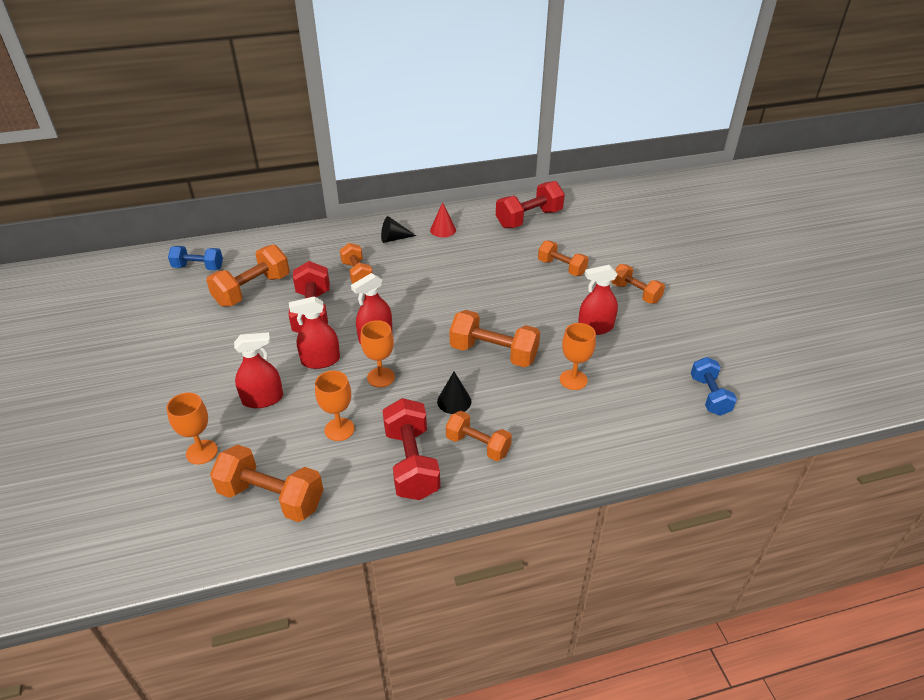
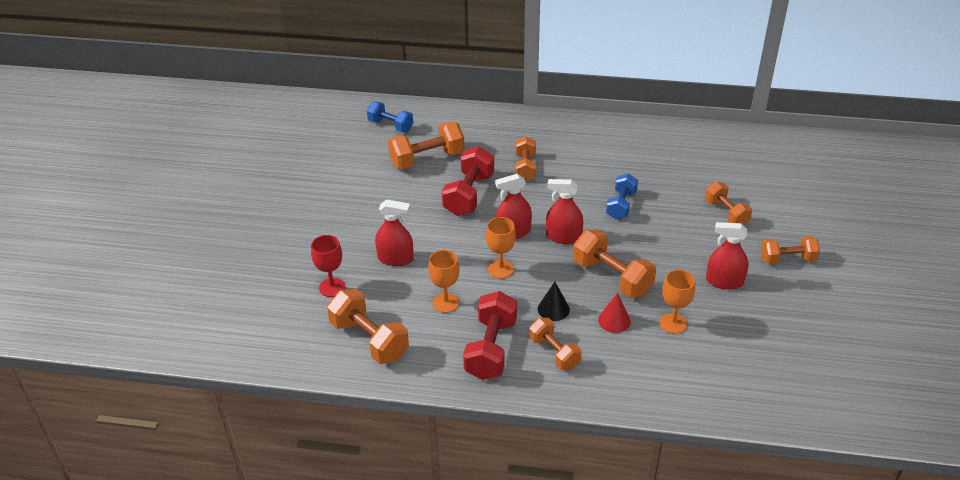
camera: 25 degrees right, 0 degrees up
orange goblet [166,393,218,465] -> red goblet [311,235,345,297]
red spray bottle [289,296,340,369] -> red spray bottle moved to [546,179,583,244]
black cone [381,216,416,243] -> none
red cone [430,202,456,237] -> red cone moved to [598,293,631,333]
red dumbbell [496,181,565,228] -> none
orange dumbbell [611,264,665,304] -> orange dumbbell turned 75 degrees counterclockwise [761,236,820,264]
blue dumbbell [691,357,737,416] -> blue dumbbell moved to [606,173,638,219]

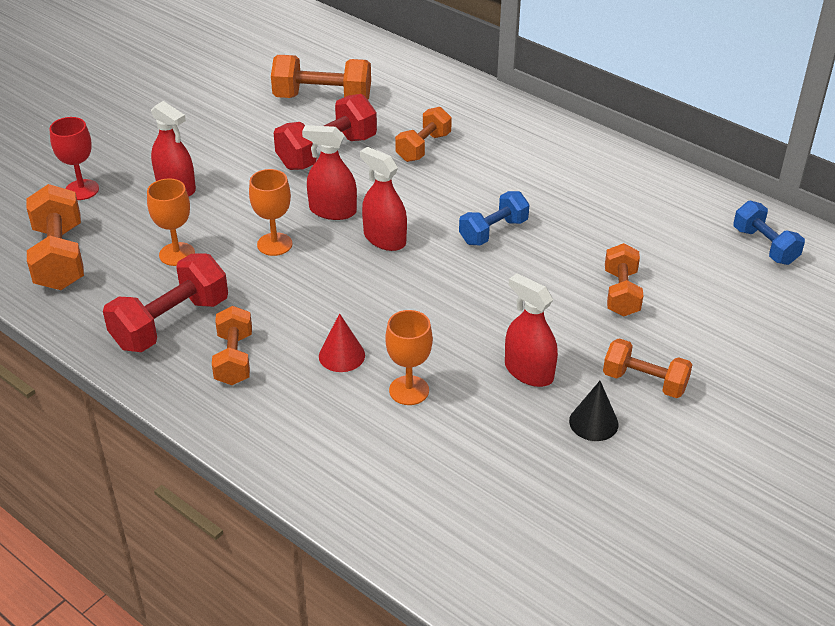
camera: 30 degrees right, 0 degrees up
blue dumbbell [367,102,413,132] -> blue dumbbell moved to [733,201,805,265]
black cone [538,282,570,321] -> black cone moved to [569,381,618,441]
orange dumbbell [573,229,656,298] -> none

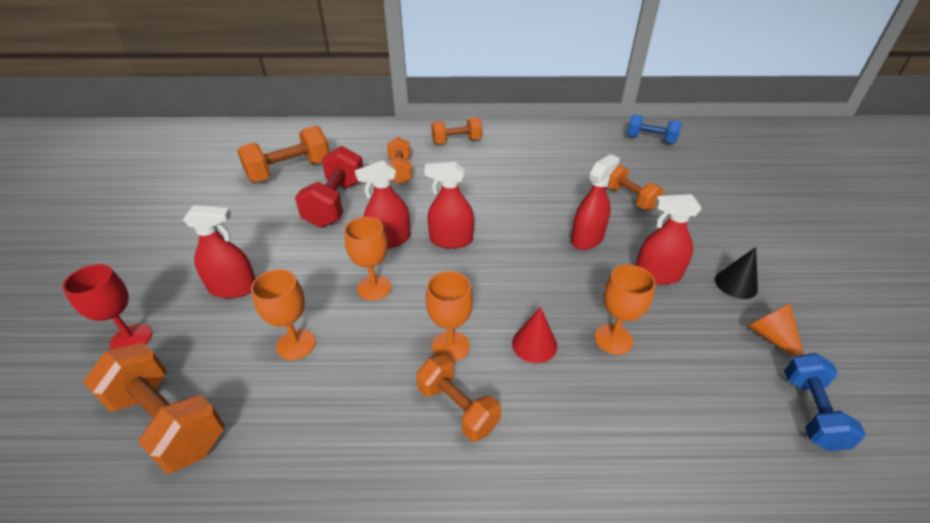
camera: 40 degrees left, 0 degrees up
red dumbbell [103,253,228,352] -> none
blue dumbbell [459,191,530,246] -> blue dumbbell moved to [784,353,866,451]
orange dumbbell [603,338,692,398] -> orange dumbbell moved to [431,117,482,144]
none -> orange goblet [426,271,473,362]
none -> red spray bottle [571,154,620,250]
none -> orange cone [747,303,804,357]

